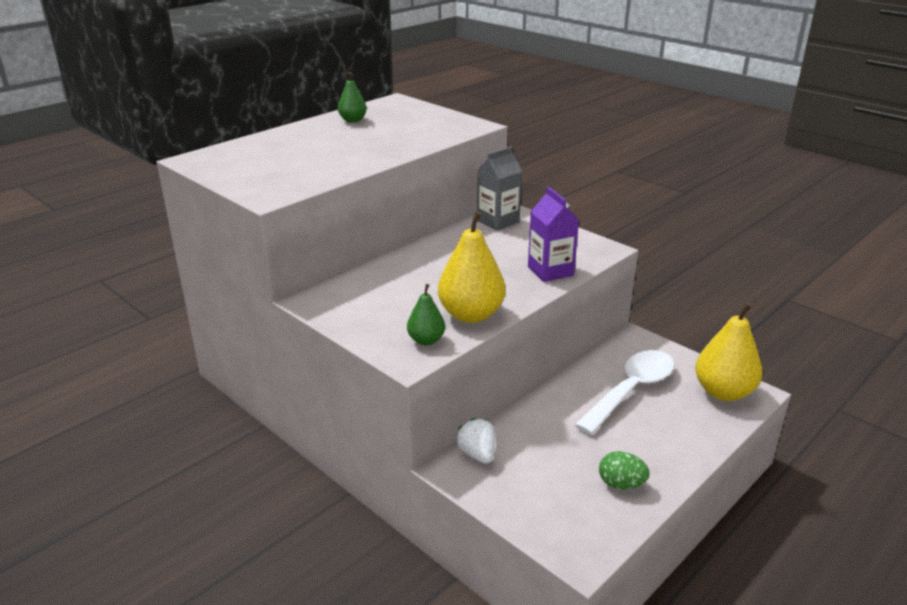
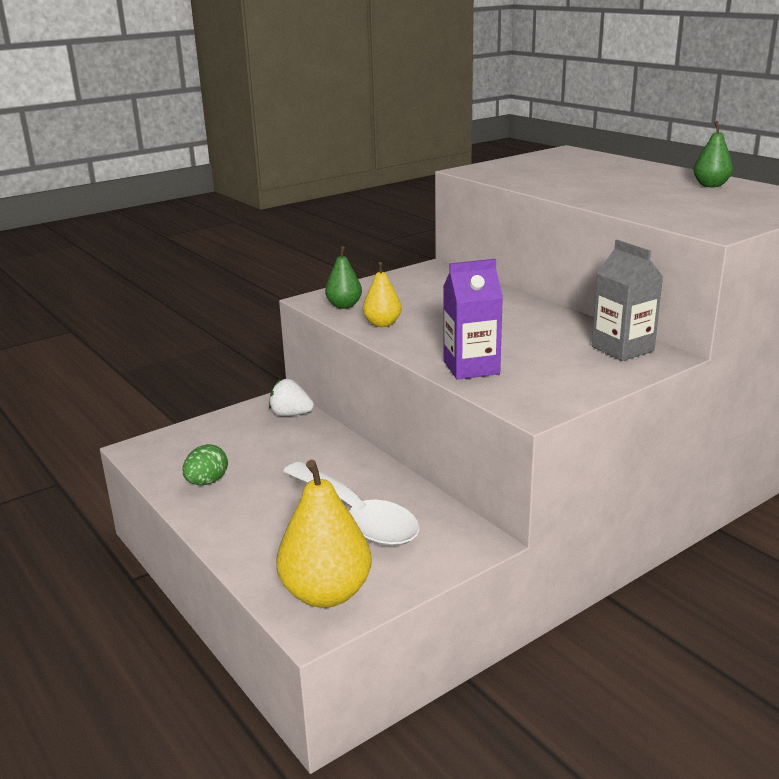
camera: 100 degrees right, 5 degrees down
yellow pear [438,211,506,323] -> yellow pear [363,262,402,327], size x0.54
white strawberry [456,418,495,464] -> white strawberry turned 150 degrees counterclockwise [269,379,314,416]

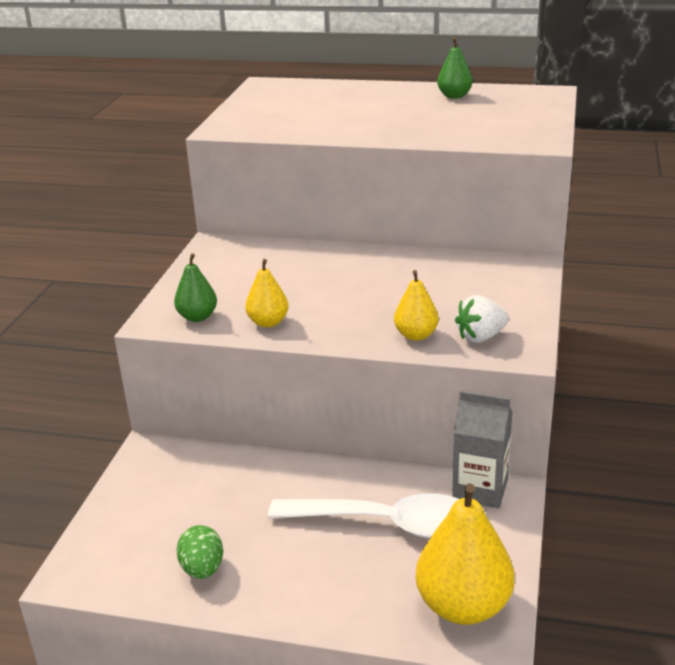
camera: 40 degrees left, 5 degrees up
white strawberry [269,379,314,416] -> white strawberry moved to [455,295,509,343]
purple carton [443,259,503,380] -> yellow pear [394,270,439,341]
grey carton [592,240,663,361] -> grey carton moved to [452,390,513,508]

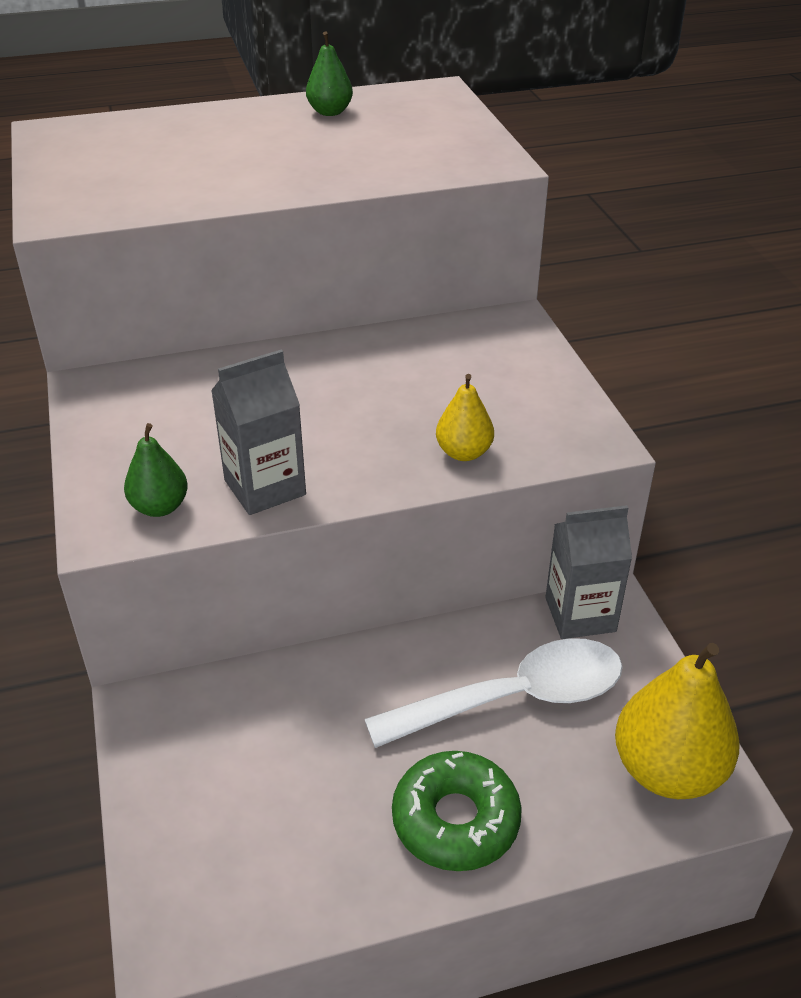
camera: 30 degrees left, 10 degrees up
green egg [176,525,223,579] -> none
yellow pear [245,259,289,328] -> grey carton [211,350,306,515]
white strawberry [455,295,509,343] -> none
none -> green donut [392,751,522,871]

